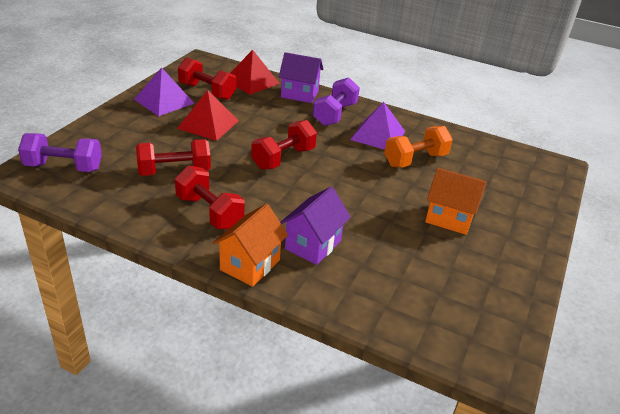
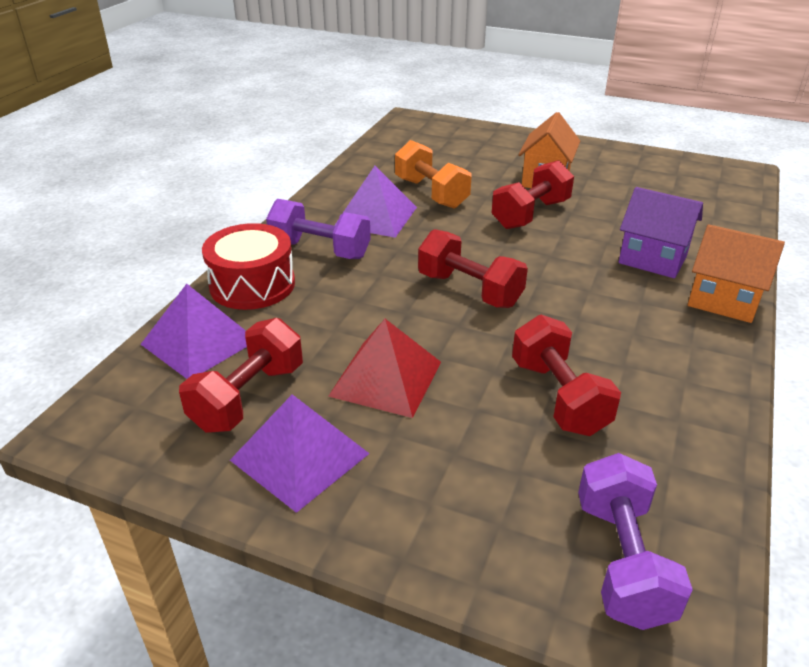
camera: 90 degrees left, 0 degrees up
red dumbbell [175,165,245,229] -> red dumbbell moved to [492,160,574,229]
red pyramid [230,50,280,95] -> purple pyramid [141,284,247,379]
purple house [279,52,323,103] -> red drum [202,223,295,310]

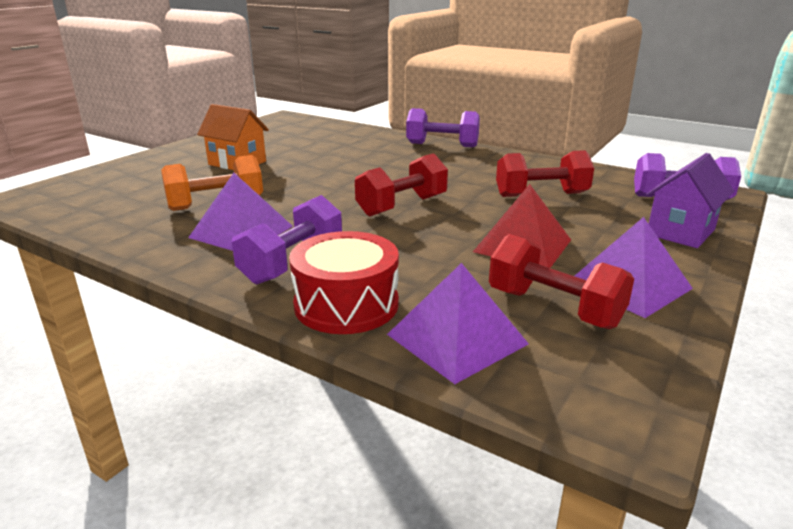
camera: 80 degrees left, 10 degrees down
red dumbbell [492,160,574,229] -> none
purple house [619,187,703,278] -> purple house moved to [646,153,734,248]
orange house [688,224,785,323] -> purple dumbbell [406,108,480,147]

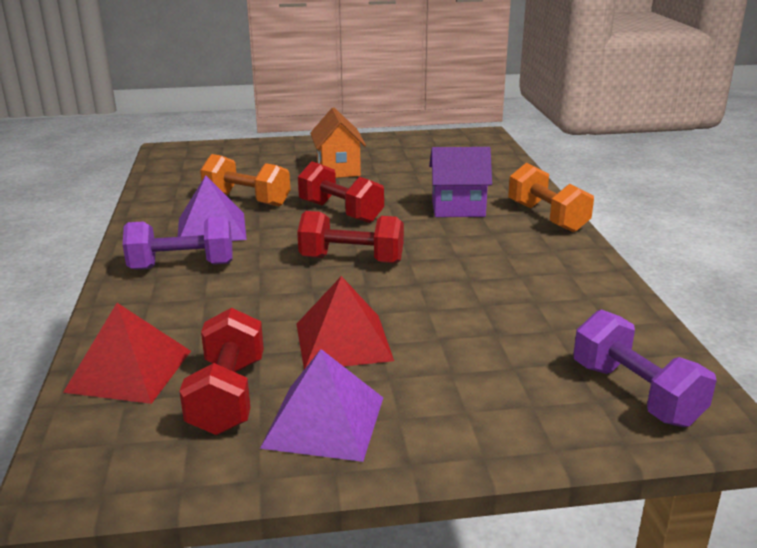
camera: 50 degrees right, 0 degrees up
red drum [289,231,399,334] -> none
purple pyramid [387,263,529,384] -> red pyramid [63,303,191,404]
purple dumbbell [406,108,480,147] -> orange dumbbell [508,162,594,232]
red dumbbell [496,150,594,197] -> red dumbbell moved to [298,161,384,223]
purple house [646,153,734,248] -> purple house moved to [429,147,492,217]

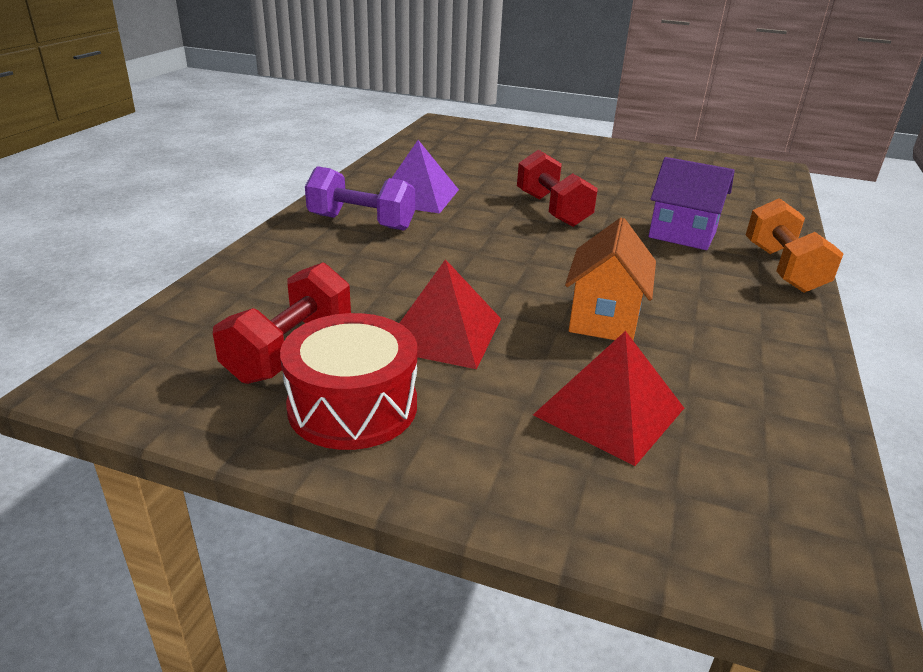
camera: 25 degrees right, 5 degrees up
red pyramid [63,303,191,404] -> red pyramid moved to [533,331,684,466]
orange dumbbell [200,154,290,207] -> none
purple pyramid [260,349,383,462] -> red drum [280,313,417,450]
red dumbbell [297,211,404,264] -> none
orange house [310,108,366,178] -> orange house moved to [565,218,656,340]
purple dumbbell [573,309,717,427] -> none

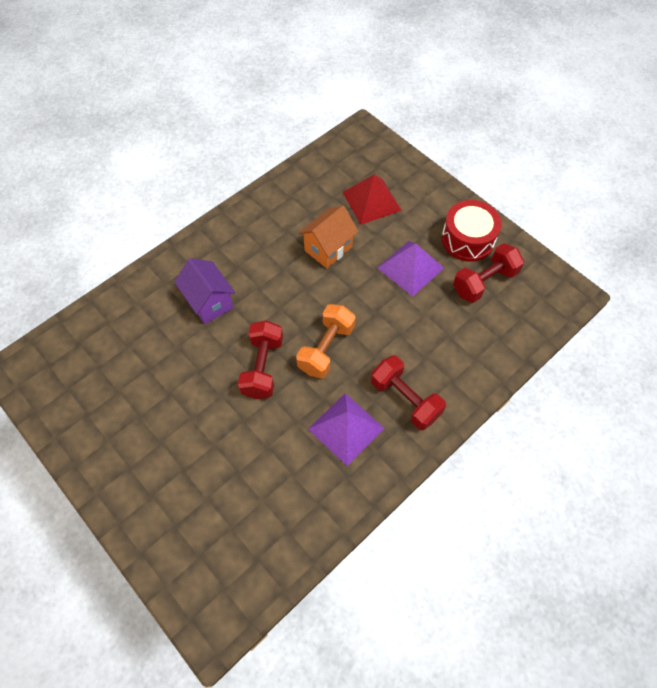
camera: 150 degrees left, 30 degrees up
purple dumbbell [305,166,415,231] -> red dumbbell [371,355,446,430]
red pyramid [400,259,501,369] -> purple pyramid [378,241,444,297]
orange dumbbell [746,198,843,293] -> orange dumbbell moved to [296,304,356,379]

